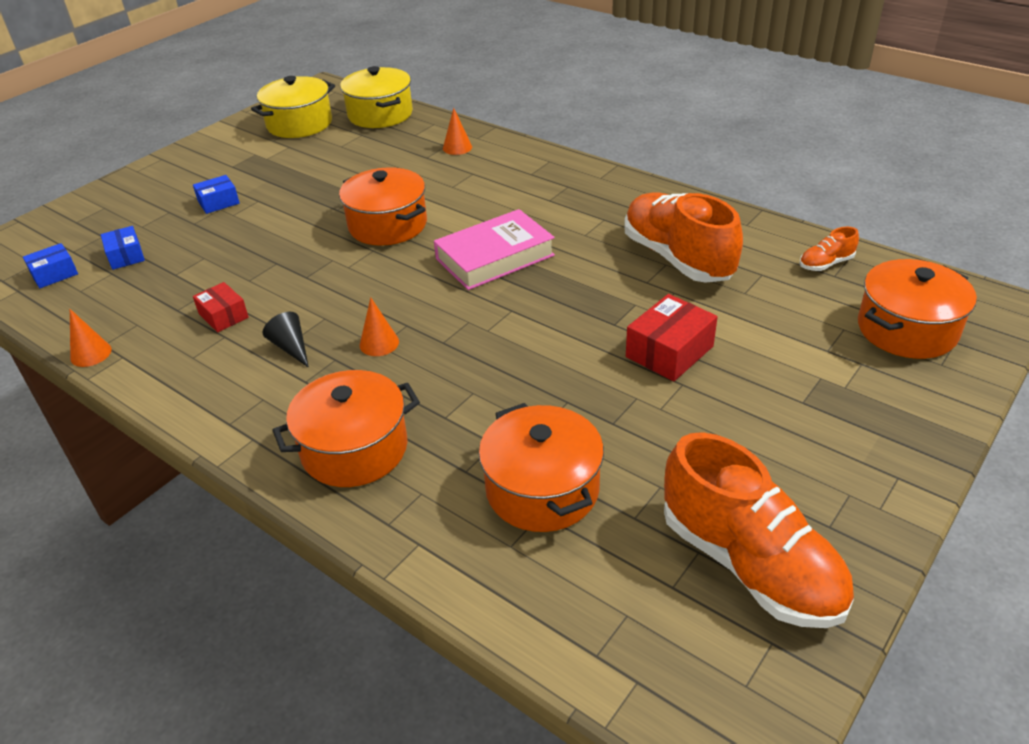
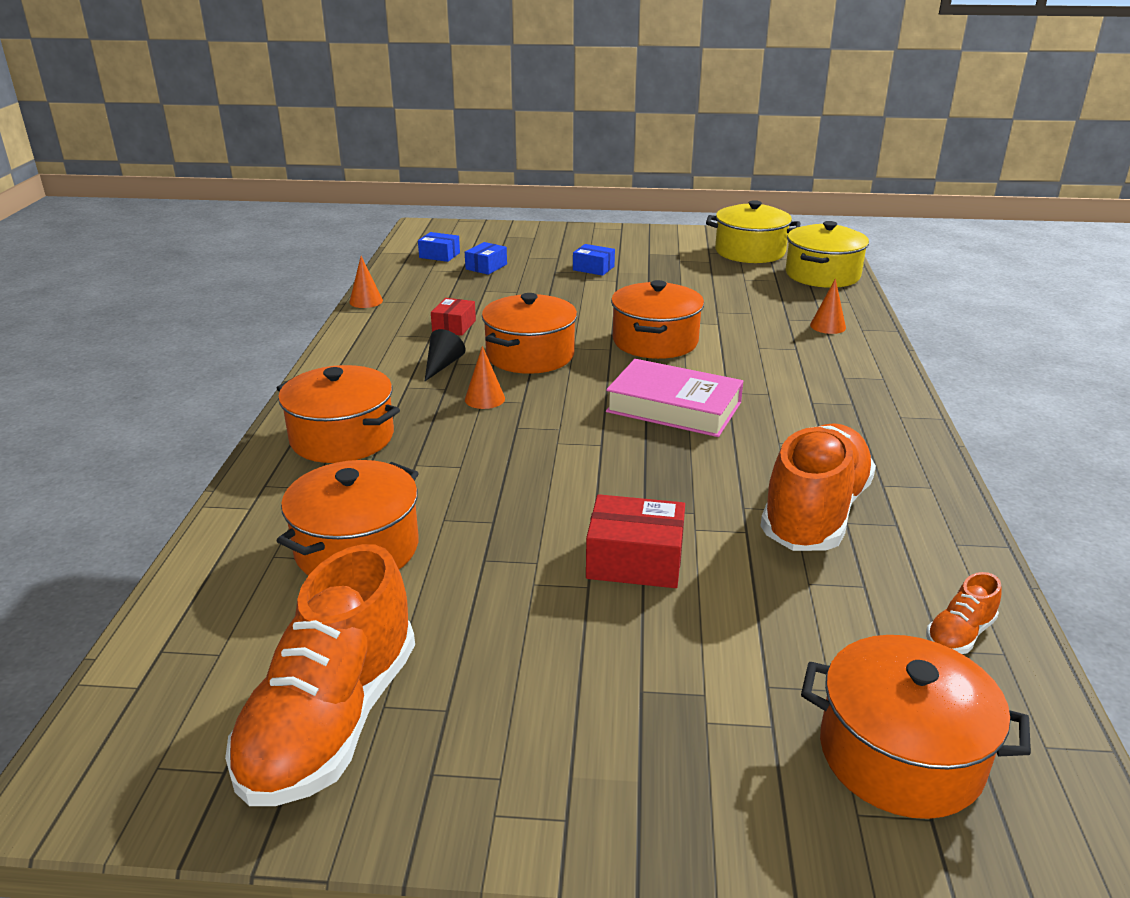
camera: 55 degrees right, 10 degrees down
orange shoe [799,227,859,271] -> orange shoe turned 75 degrees counterclockwise [926,572,1002,654]
none -> orange pot [482,293,577,374]

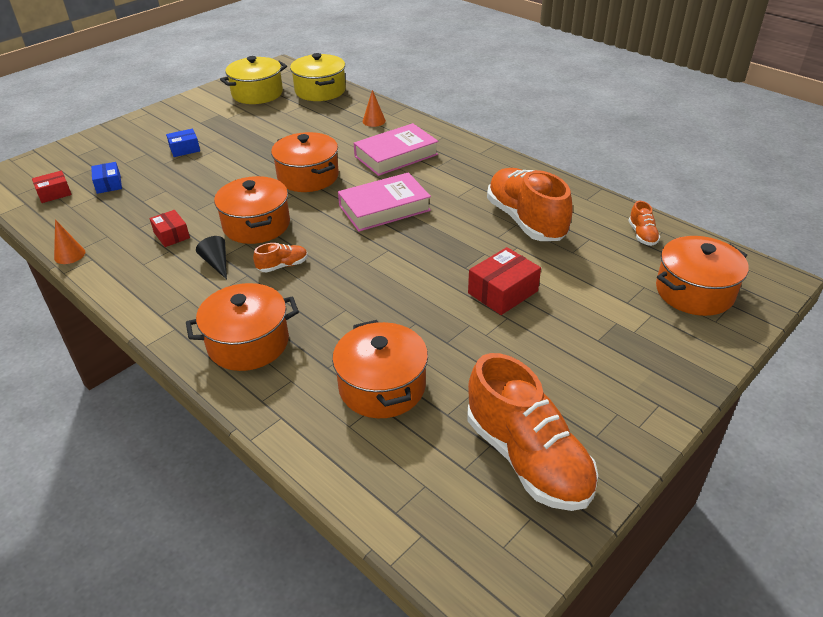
camera: 50 degrees left, 10 degrees up
blue box [418,232,460,262] -> red box [32,170,72,203]
orange cone [465,346,505,409] -> orange shoe [253,243,308,272]
none -> pink book [354,123,438,176]

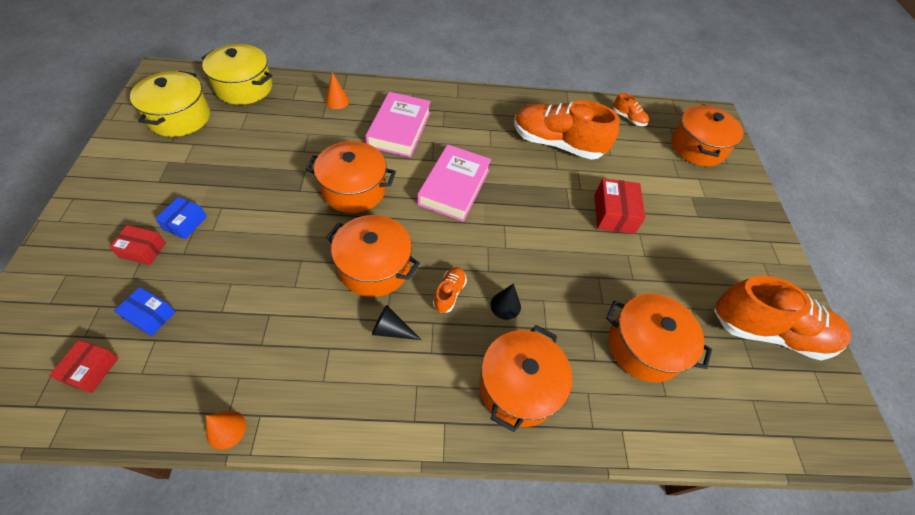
camera: 50 degrees left, 15 degrees up
red box [150,210,190,247] -> red box moved to [109,225,166,265]
none -> black cone [490,283,521,320]

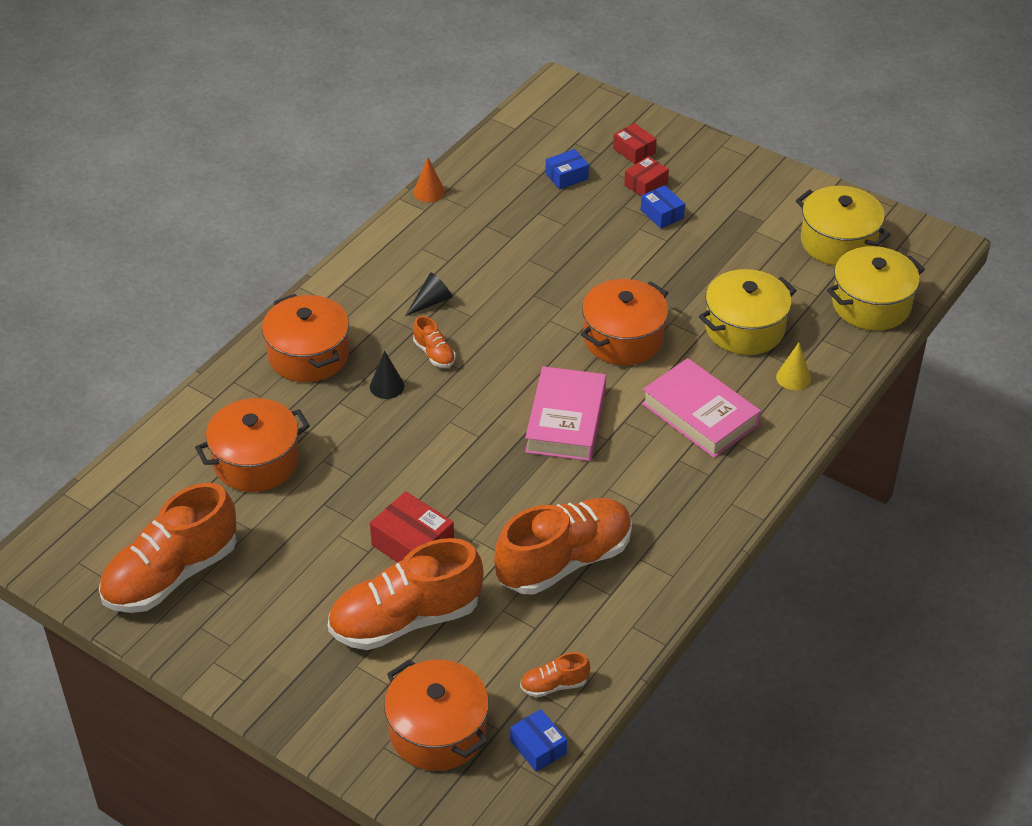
camera: 130 degrees right, 10 degrees down
red box [49,340,119,393] -> red box moved to [613,123,657,164]
orange cone [325,72,349,109] -> yellow cone [776,342,811,390]
orange pot [325,215,420,297] -> none
pink book [417,144,491,222] -> pink book turned 45 degrees clockwise [525,366,606,461]
none -> orange shoe [328,538,484,650]
none -> blue box [510,709,567,772]
none -> yellow pot [699,269,797,355]

